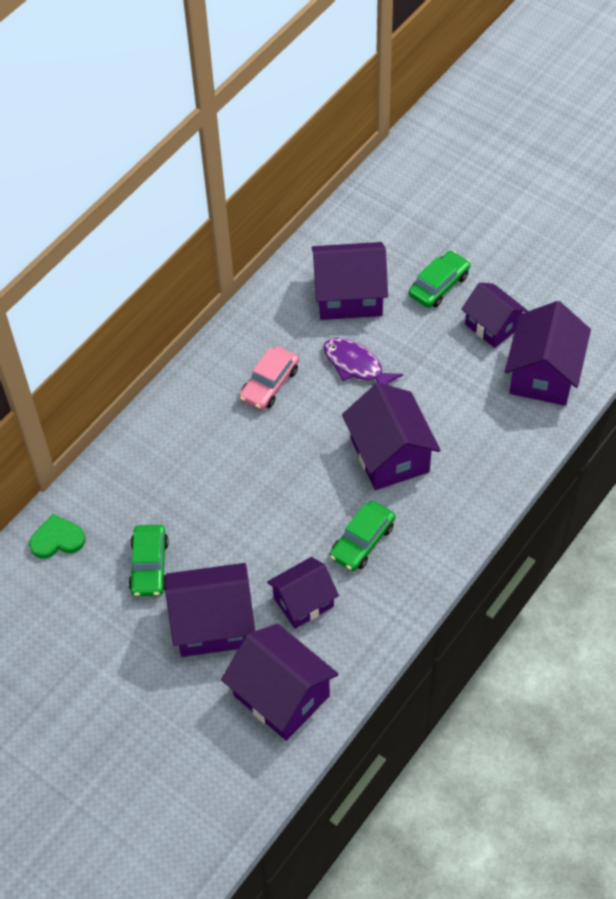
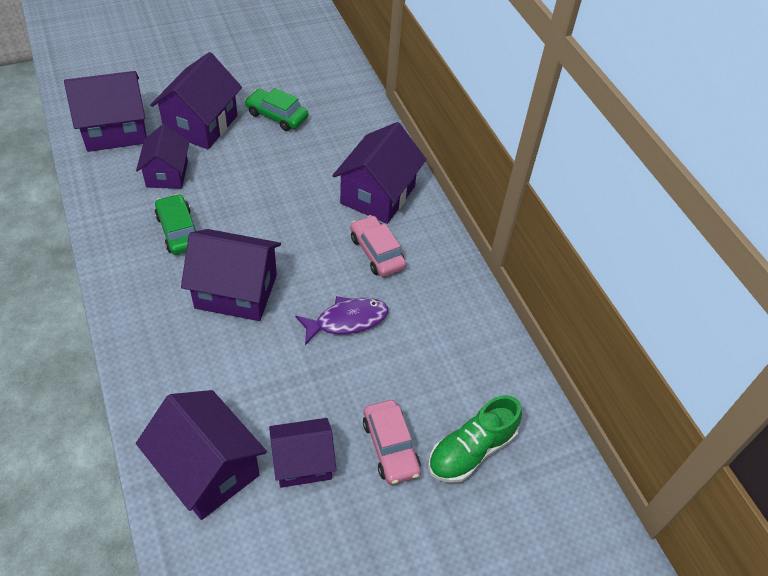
camera: 115 degrees right, 5 degrees down
green heart [29,514,85,559] -> none
purple house [312,242,388,320] -> purple house moved to [332,122,427,224]
green car [409,251,470,308] -> pink car [363,400,421,485]
none -> green shoe [428,395,522,483]

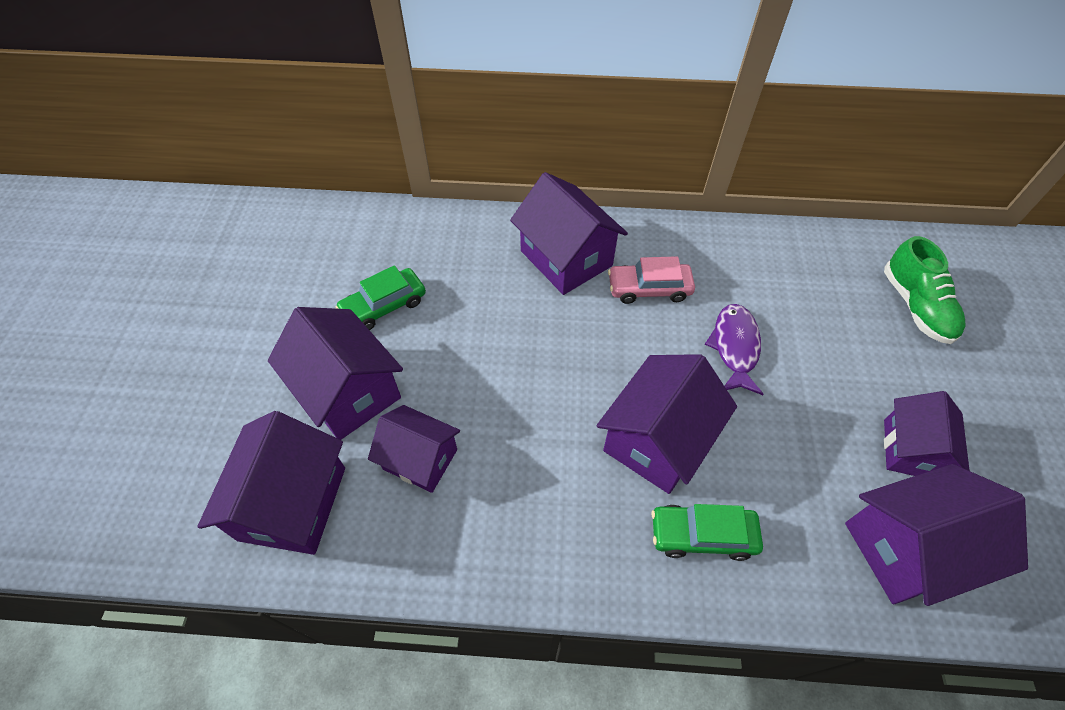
camera: 60 degrees left, 5 degrees up
green car [155,194,196,255] -> green car moved to [651,504,763,561]
pink car [363,400,421,485] -> none

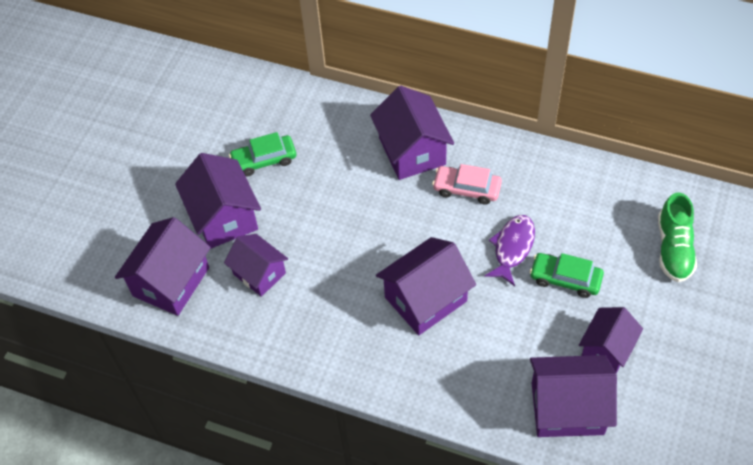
camera: 20 degrees right, 0 degrees up
green car [651,504,763,561] -> green car moved to [530,253,604,298]

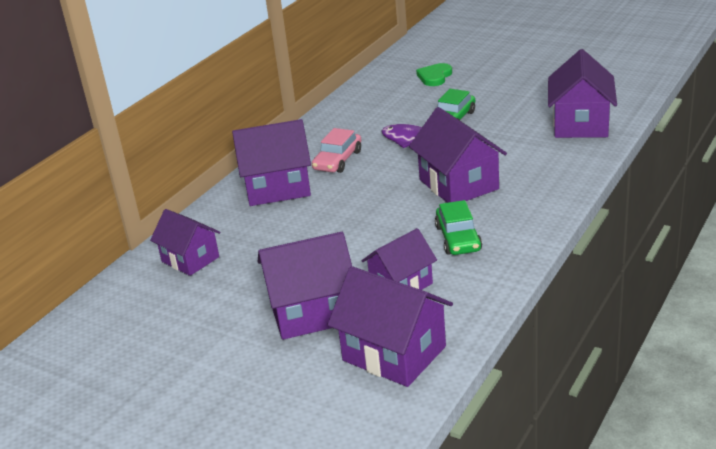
camera: 80 degrees left, 25 degrees down
green car [229,132,296,176] -> green car moved to [435,200,482,255]
purple house [579,307,643,373] -> purple house moved to [150,209,220,276]
green shoe [658,192,697,282] -> green heart [416,63,452,86]

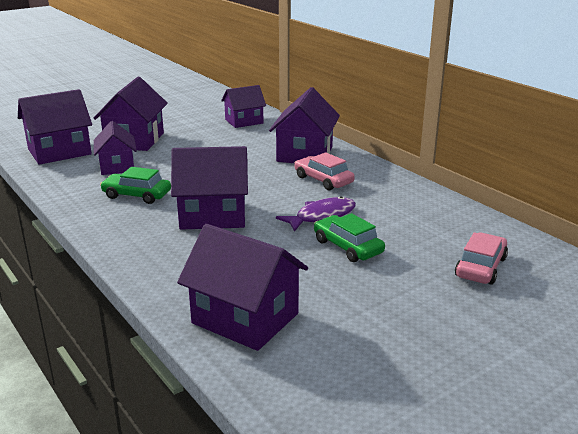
camera: 110 degrees right, 5 degrees down
green heart [416,63,452,86] -> pink car [455,232,508,285]

